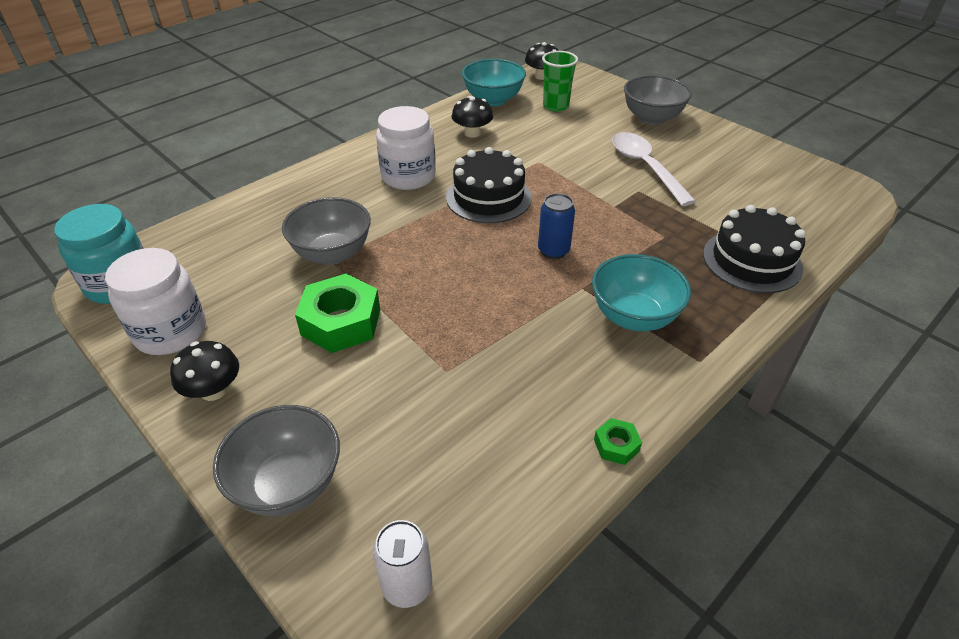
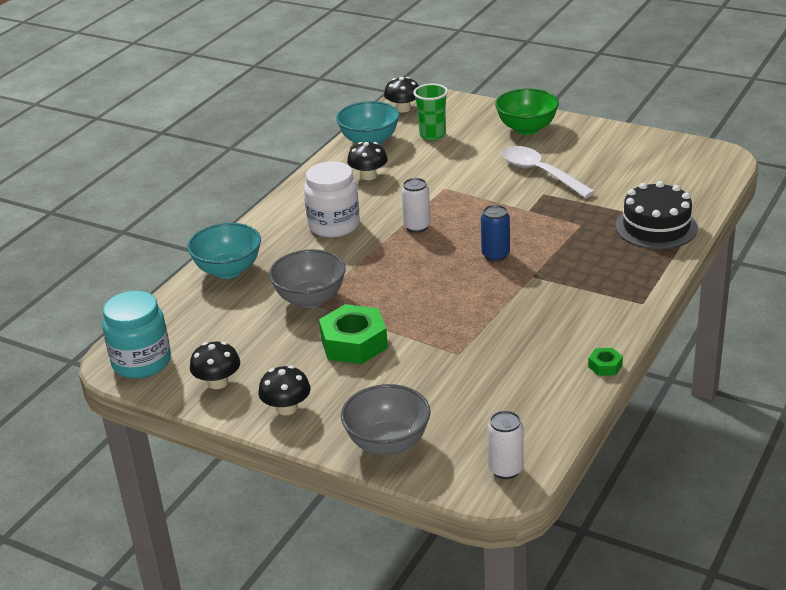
camera: 15 degrees left, 10 degrees down
white jar [105,248,206,355] -> black mushroom [190,342,240,389]
black cake [446,147,532,223] -> white can [401,178,431,233]
turquoise bowl [592,254,691,331] -> turquoise bowl moved to [187,223,261,279]
grey bowl [624,75,692,125] -> green bowl [495,88,559,135]

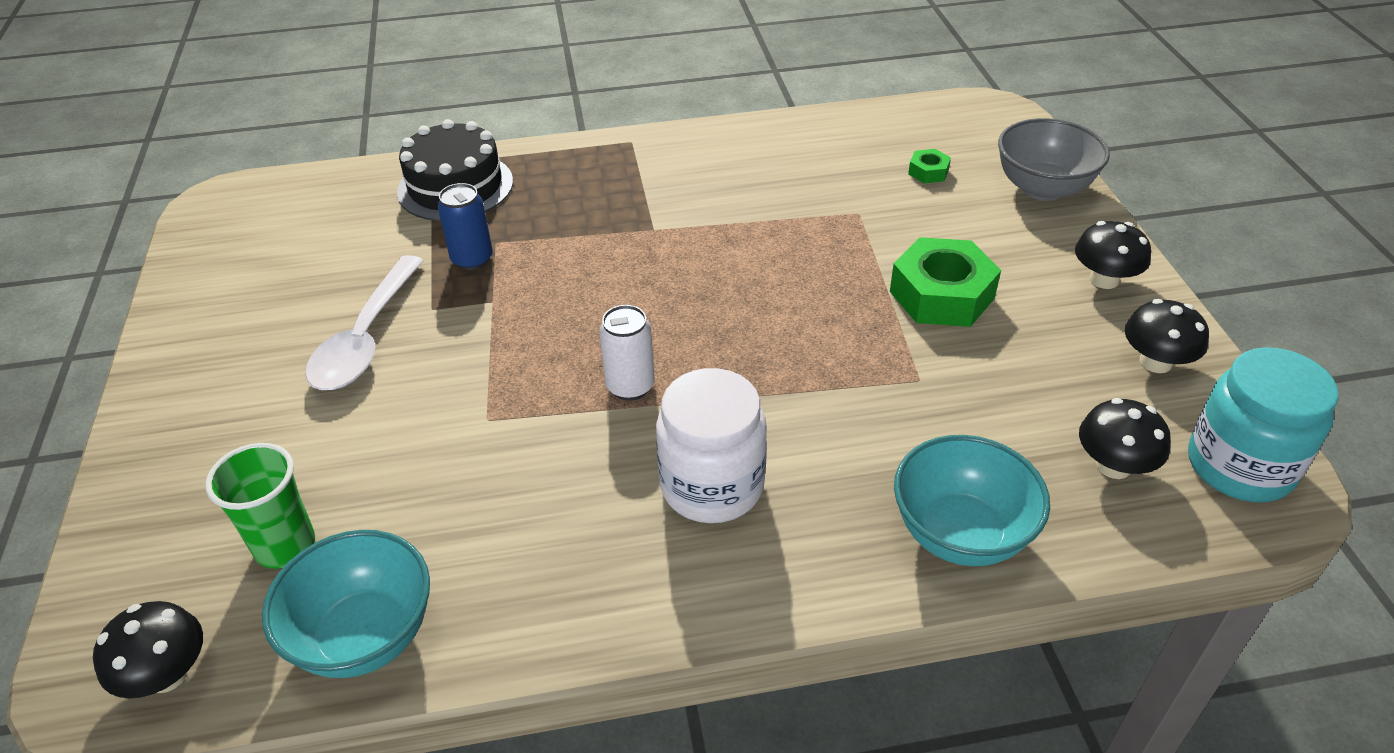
camera: 130 degrees left, 10 degrees up
grey bowl [269,249,346,308] -> none
black mushroom [347,142,388,180] -> black mushroom moved to [1079,398,1171,479]
blue can [481,205,510,262] -> blue can moved to [438,183,493,270]
white can [487,410,524,479] -> none
green bowl [495,88,559,135] -> none
green nut [588,348,623,376] -> green nut moved to [908,149,951,183]

